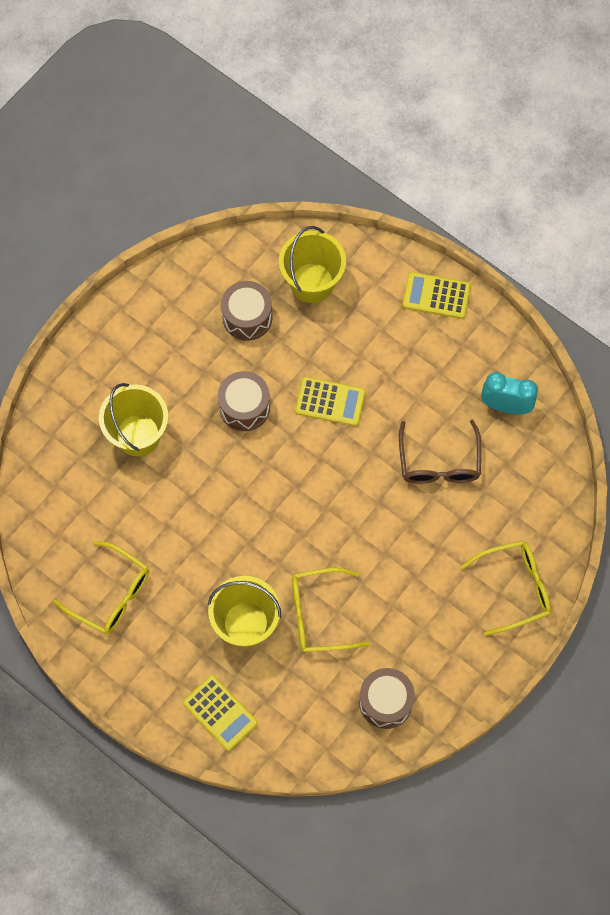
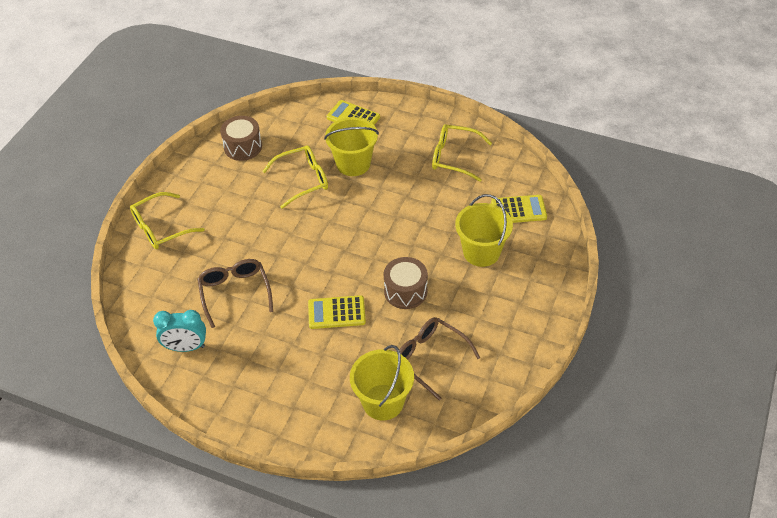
camera: 165 degrees right, 20 degrees down
brown drum [221,281,273,341] -> brown glasses [399,317,480,401]
yellow calculator [402,272,471,319] -> yellow calculator moved to [491,195,547,223]

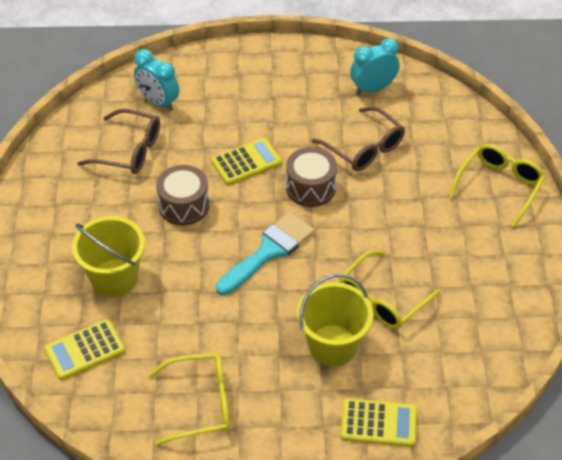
camera: 155 degrees right, 0 degrees up
brown drum [220,116,262,161] -> brown drum moved to [286,147,337,207]
yellow bucket [350,345,414,420] -> turquoise clock [134,49,179,111]
none -> turquoise brush [216,212,315,295]

